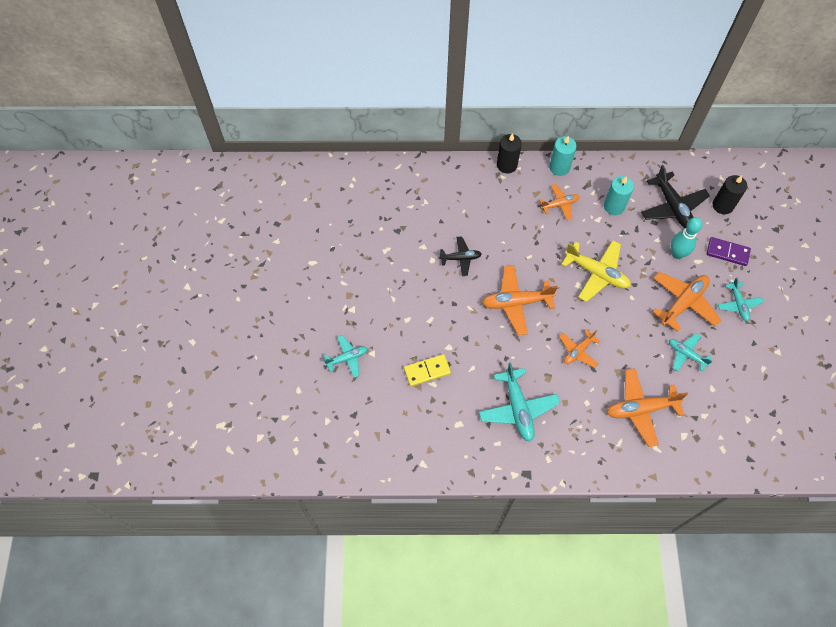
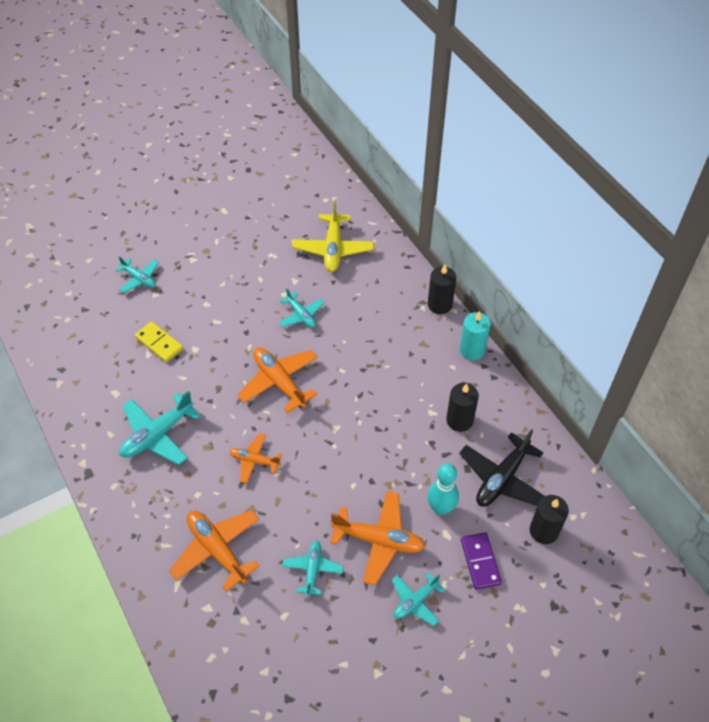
camera: 60 degrees right, 10 degrees down
black plane [439,236,482,276] -> turquoise plane [279,288,324,328]
orange plane [539,184,579,221] -> none
yellow plane [561,240,631,302] -> yellow plane moved to [292,201,374,272]
turquoise candle [604,176,634,215] -> black candle [446,383,479,432]

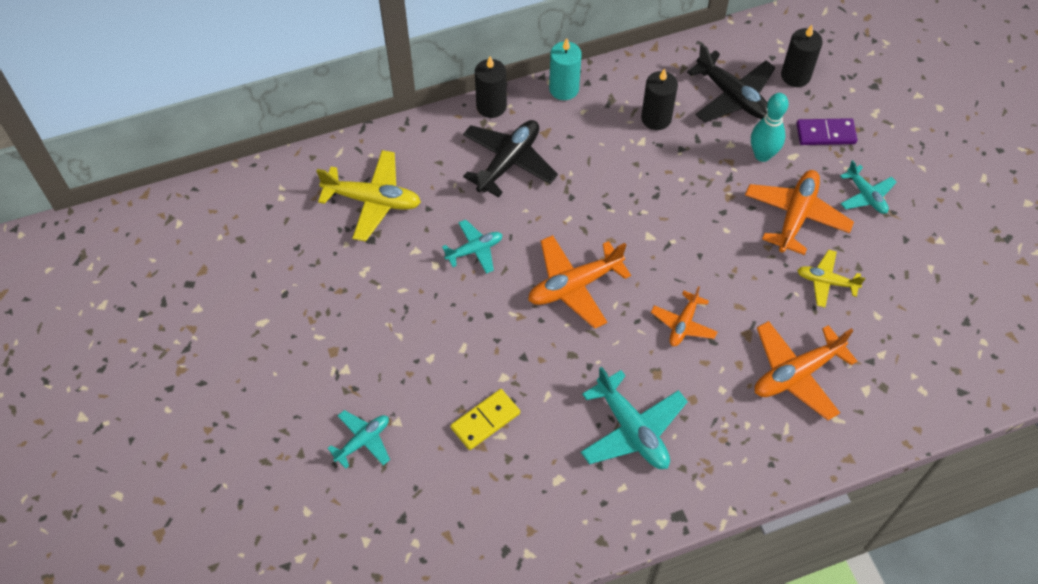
camera: 80 degrees left, 5 degrees up
turquoise plane [282,541,344,597] -> yellow plane [797,250,865,308]
none -> black plane [463,120,558,198]

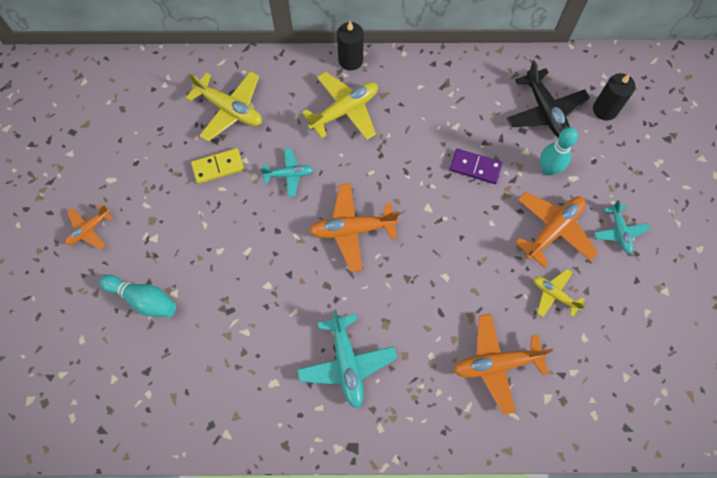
camera: 20 degrees right, 10 degrees up
turquoise plane [327,410,390,469] -> turquoise bowling pin [100,275,176,317]
yellow domino [450,389,520,450] -> yellow domino moved to [191,148,244,184]
black plane [463,120,558,198] -> yellow plane [302,72,378,140]
turquoise candle [549,38,582,100] -> none
black candle [641,68,678,130] -> none
orange plane [651,286,717,346] -> orange plane moved to [65,204,114,250]
purple domino [796,118,857,145] -> purple domino moved to [450,149,503,184]

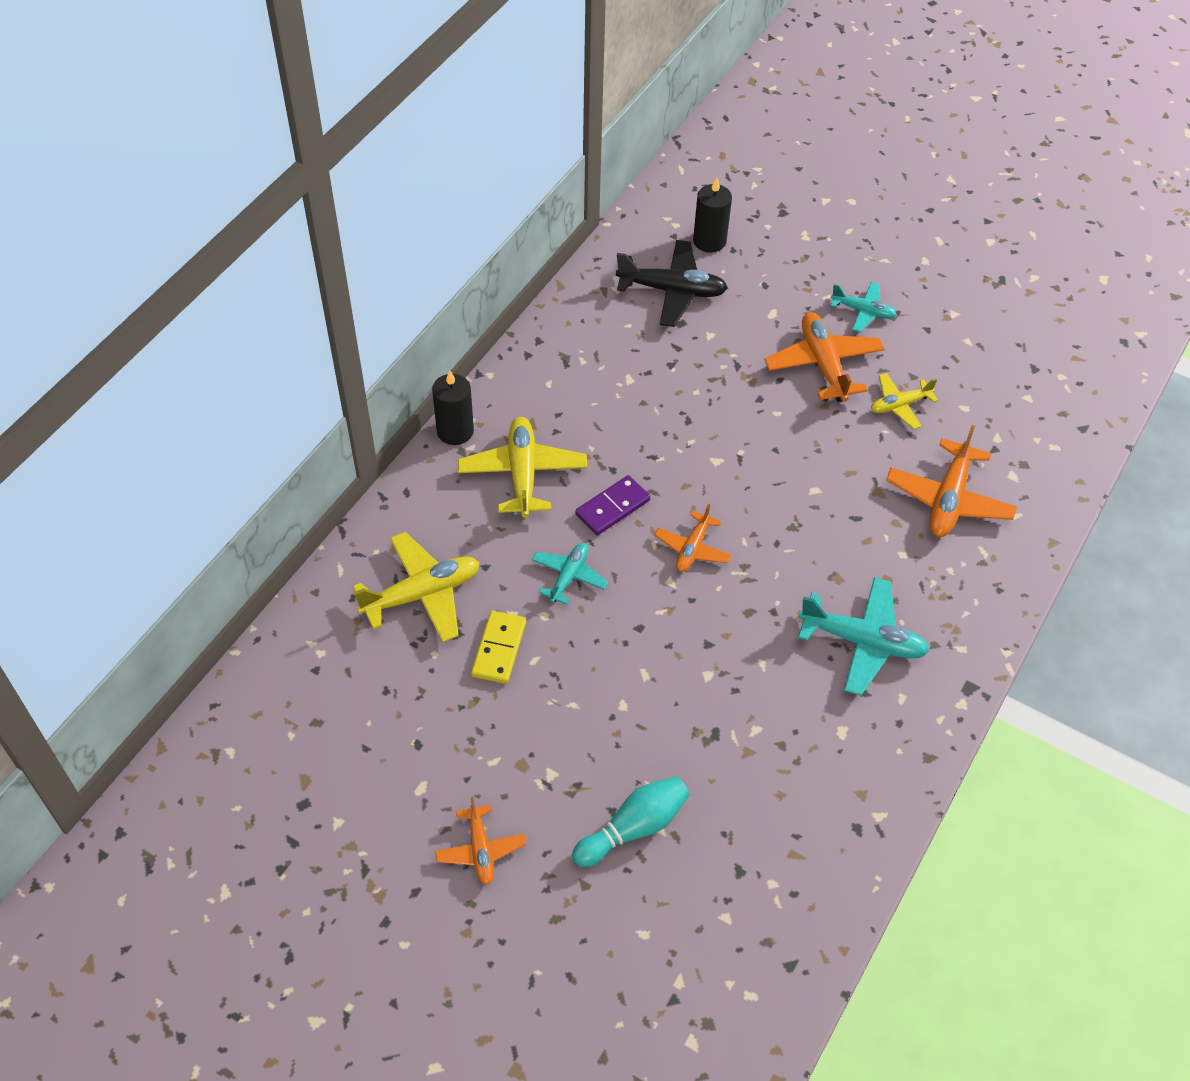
camera: 60 degrees left, 15 degrees down
orange plane [309,183,399,272] -> orange plane [654,504,732,572], size x0.60
purple domino [450,149,503,184] -> purple domino moved to [575,475,650,535]
turquoise bowling pin [540,127,578,176] -> none

